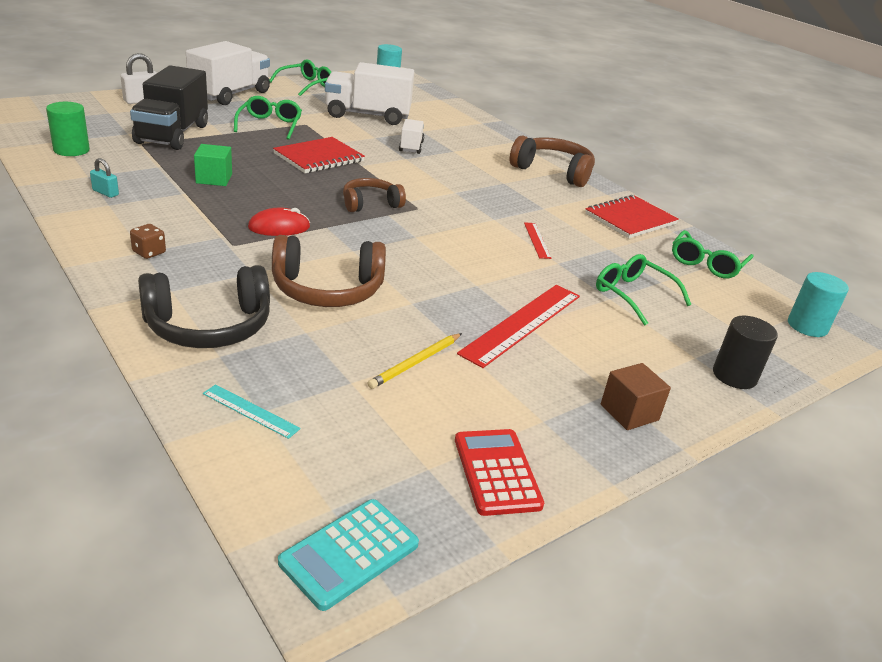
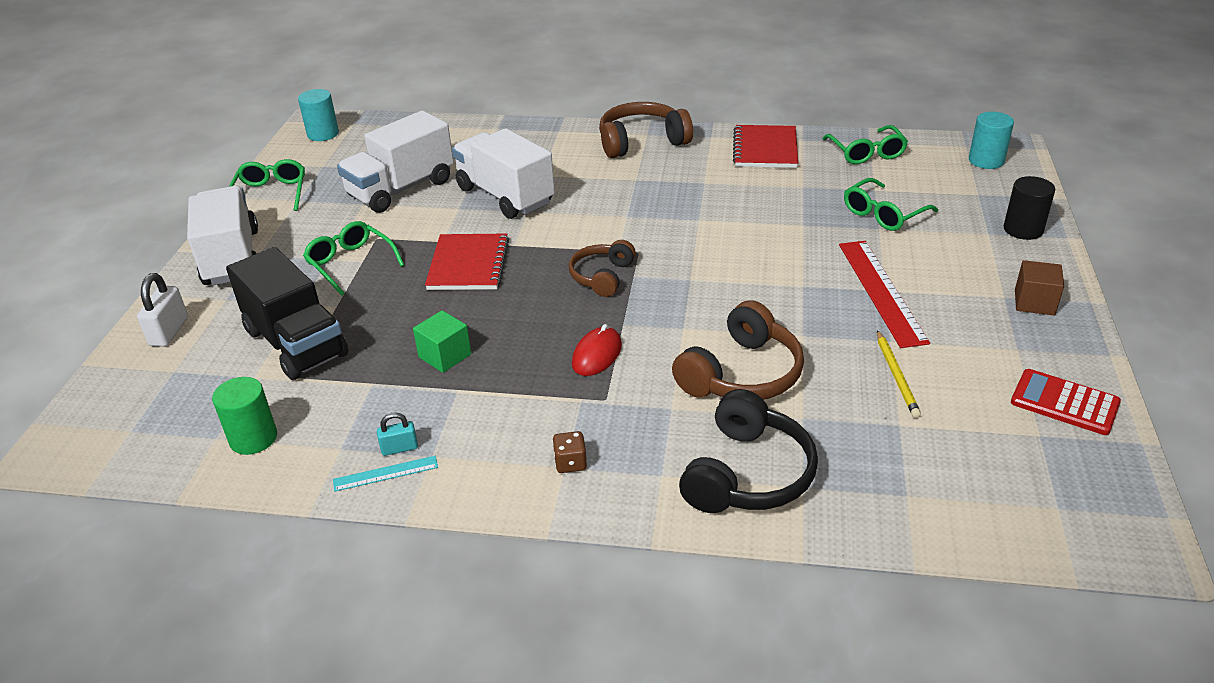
camera: 40 degrees left, 5 degrees up
turquoise ruler [203,384,301,439] -> turquoise ruler moved to [333,456,438,492]
turquoise calculator [278,499,419,611] -> none
white truck [399,119,424,154] -> white truck [452,128,555,219], size x1.99
red ruler [524,222,552,259] -> none
green glasses [596,254,691,326] -> green glasses turned 45 degrees counterclockwise [844,178,938,231]

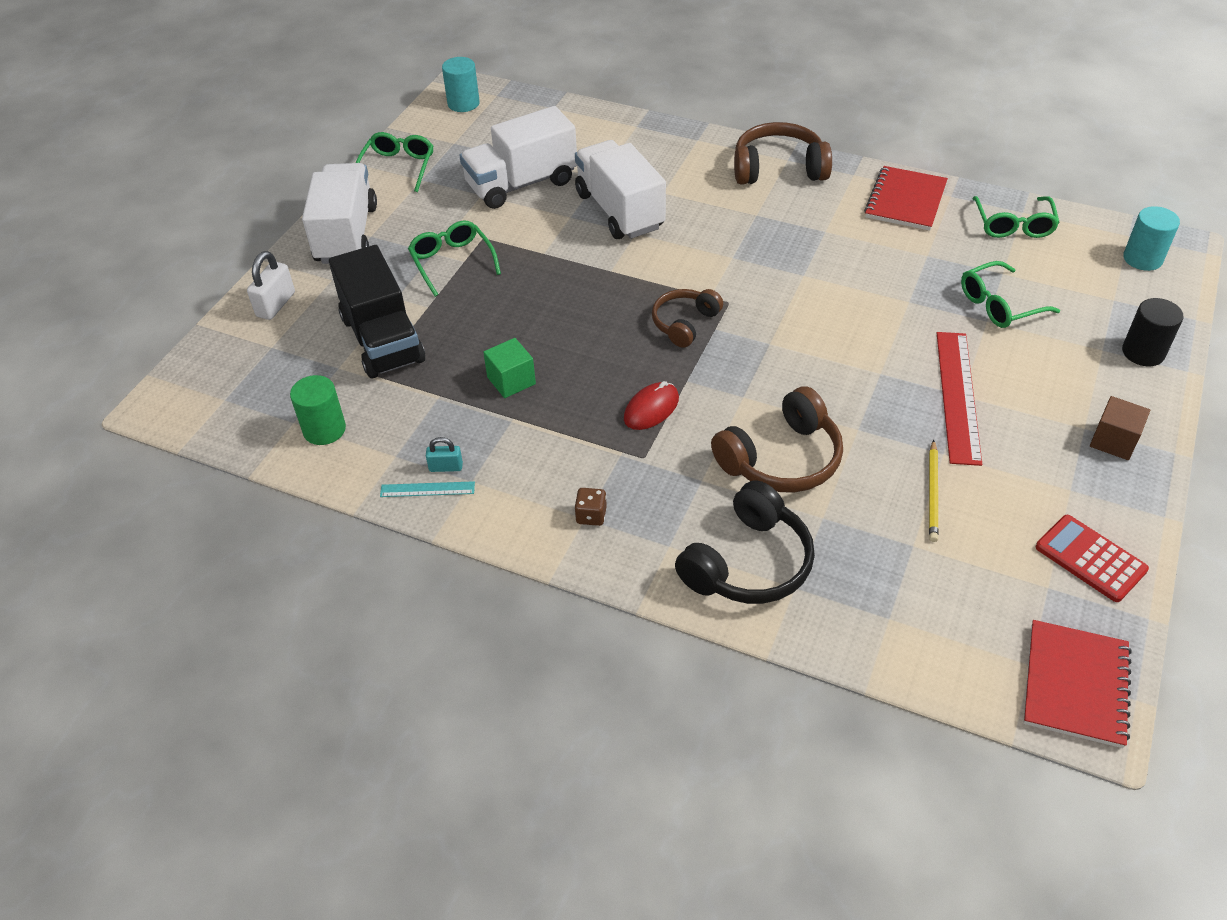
camera: 15 degrees right, 10 degrees up
red notebook [425,234,509,290] -> red notebook moved to [1023,620,1132,748]

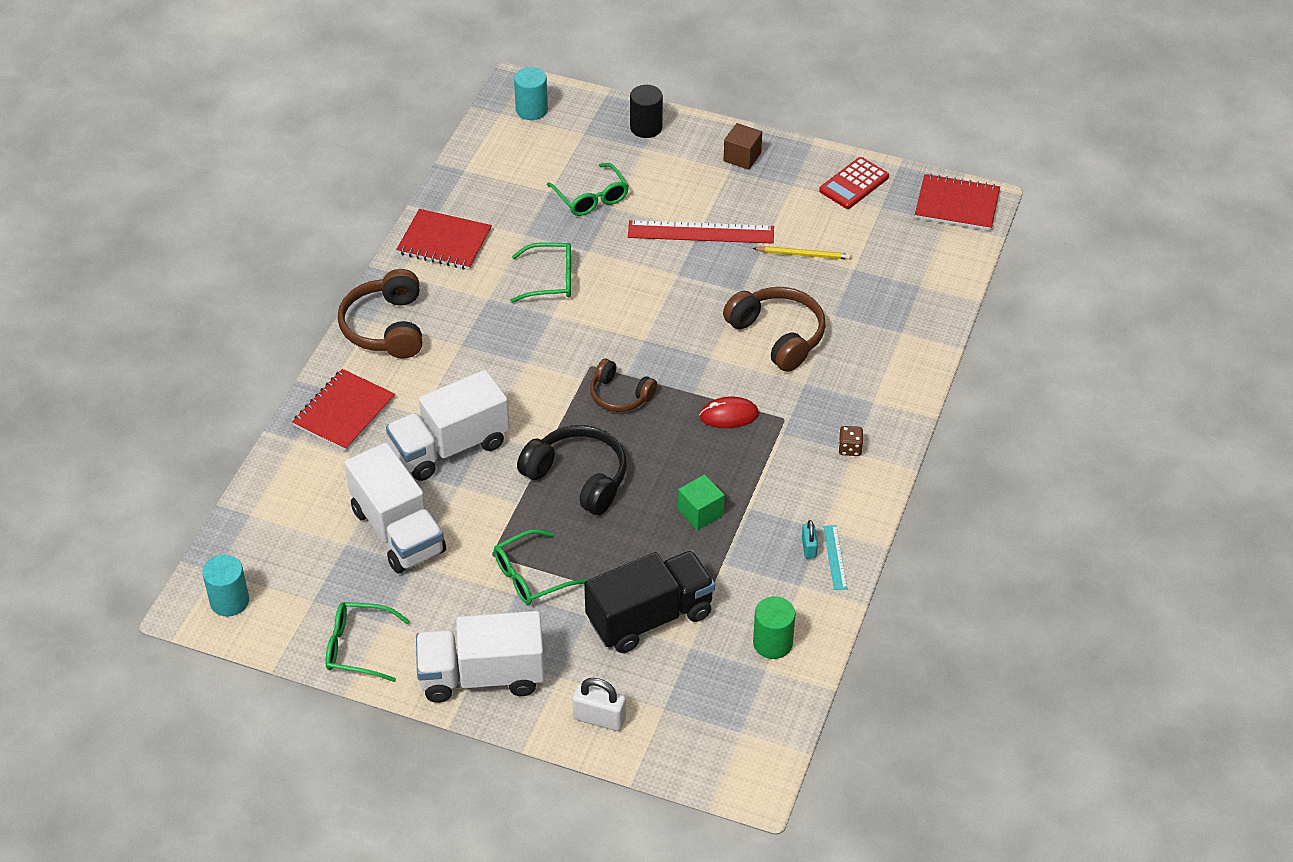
camera: 95 degrees left, 0 degrees up
red mouse [624,381,679,430] -> red mouse turned 45 degrees counterclockwise [699,397,759,428]
black headphones [675,480,815,604] -> black headphones moved to [517,425,627,515]
green glasses [972,196,1060,238] -> green glasses moved to [510,242,571,303]
none -> red notebook [292,369,395,451]

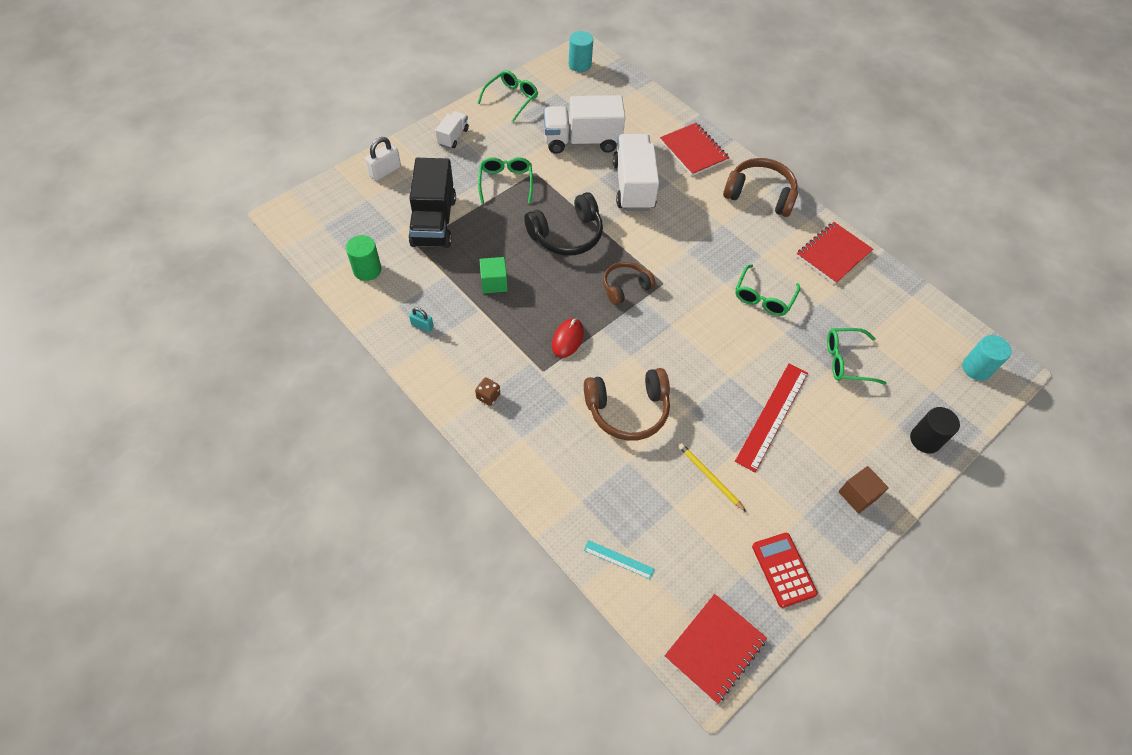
camera: 115 degrees right, 10 degrees up
white truck [416,611,545,703] -> white truck [435,111,469,148], size x0.50
yellow pencil [752,246,851,260] -> yellow pencil turned 105 degrees clockwise [678,443,746,512]
turquoise ruler [823,525,848,590] -> turquoise ruler moved to [584,540,654,579]

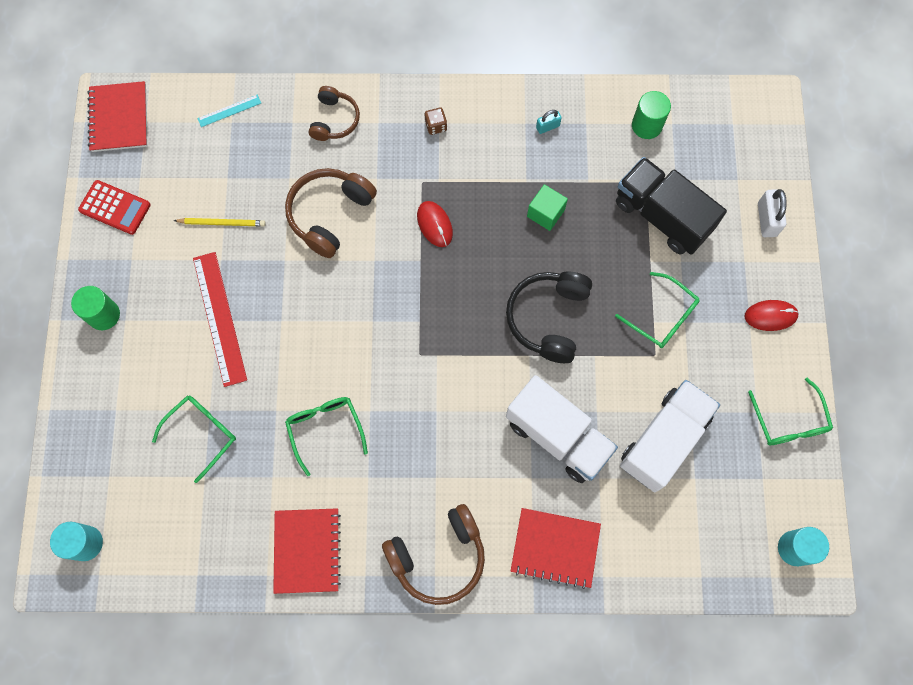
camera: 135 degrees right, 15 degrees up
white truck [435,111,469,148] -> red mouse [745,300,799,331]
brown headphones [603,261,656,305] -> brown headphones moved to [309,86,360,141]
brown cube [838,466,889,514] -> green cylinder [71,286,120,330]
black cylinder [910,407,960,453] -> none

